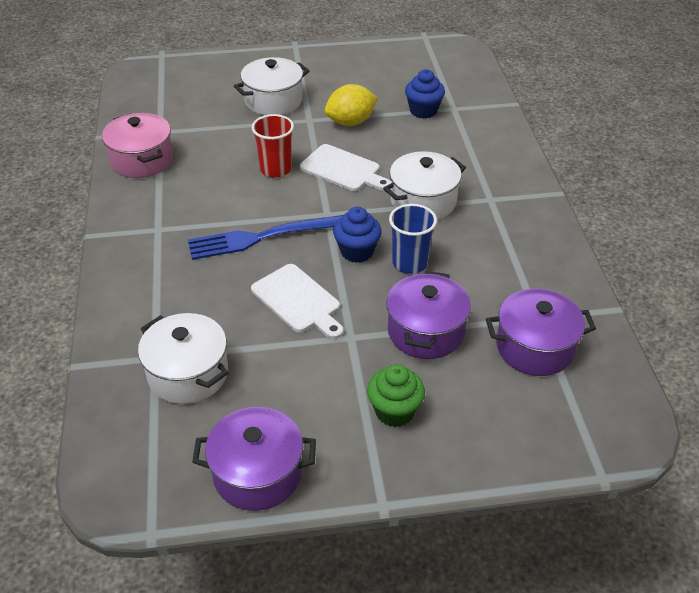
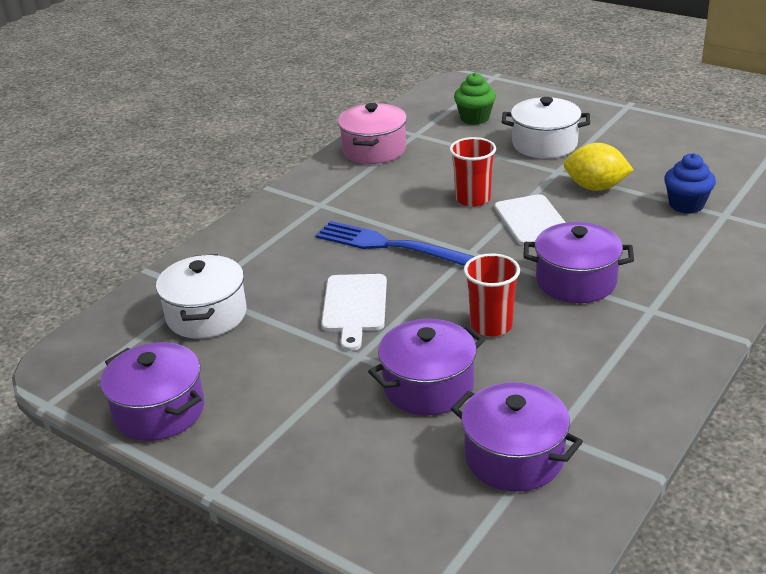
camera: 45 degrees right, 10 degrees down
blue cupcake [333,207,381,263] -> none
green cupcake [367,364,425,427] -> green cupcake moved to [454,72,496,125]
white pot [383,151,466,220] -> purple pot [523,222,634,303]
blue cup [389,204,437,274] -> red cup [464,253,520,336]

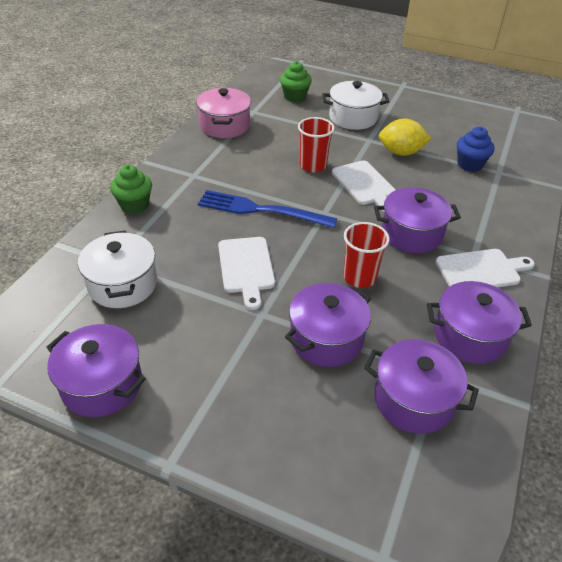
camera: 15 degrees left, 10 degrees up
none -> green cupcake [110,165,152,214]
none -> purple pot [427,281,532,364]
none -> white cutting board [436,249,535,287]

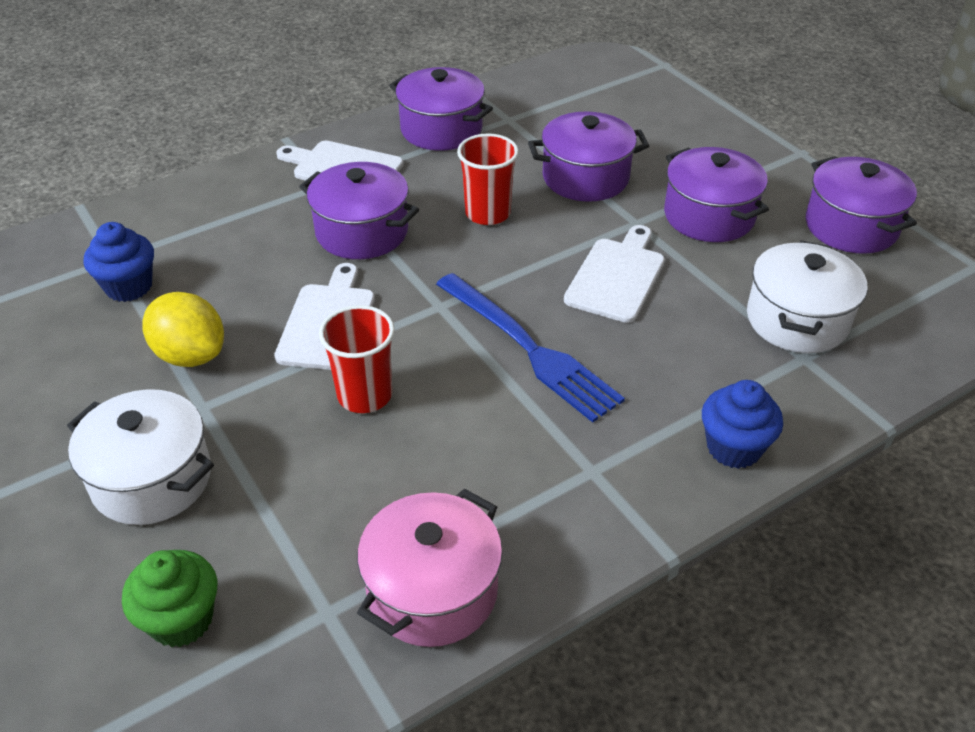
camera: 145 degrees left, 0 degrees up
green cupcake [110,165,152,214] -> blue cupcake [702,380,783,469]
purple pot [364,339,479,434] -> purple pot moved to [664,147,769,242]

